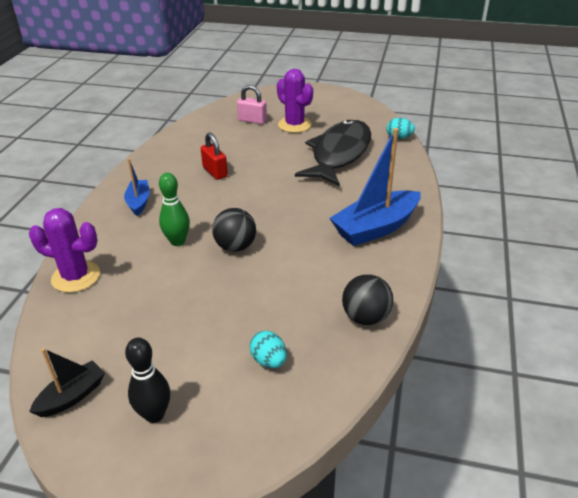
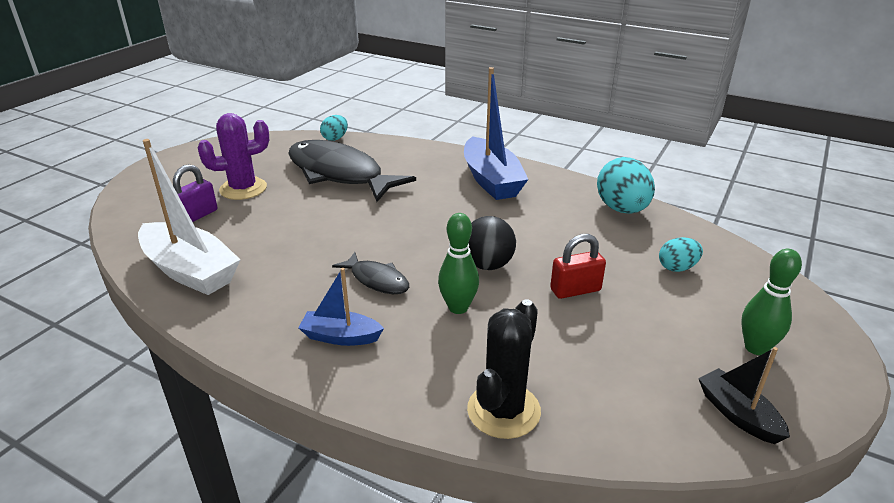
camera: 75 degrees left, 5 degrees down
purple cactus [29,208,100,293] -> black cactus [467,299,541,439]
black bowling pin [125,338,170,423] -> green bowling pin [741,249,802,355]
red padlock [201,132,228,180] -> red padlock moved to [550,234,606,299]
pink padlock [237,85,267,124] -> purple padlock [173,164,217,222]
black ball [342,274,393,325] -> turquoise egg [597,157,655,214]
none -> white boat [138,139,241,295]
none -> black fish [332,252,409,294]

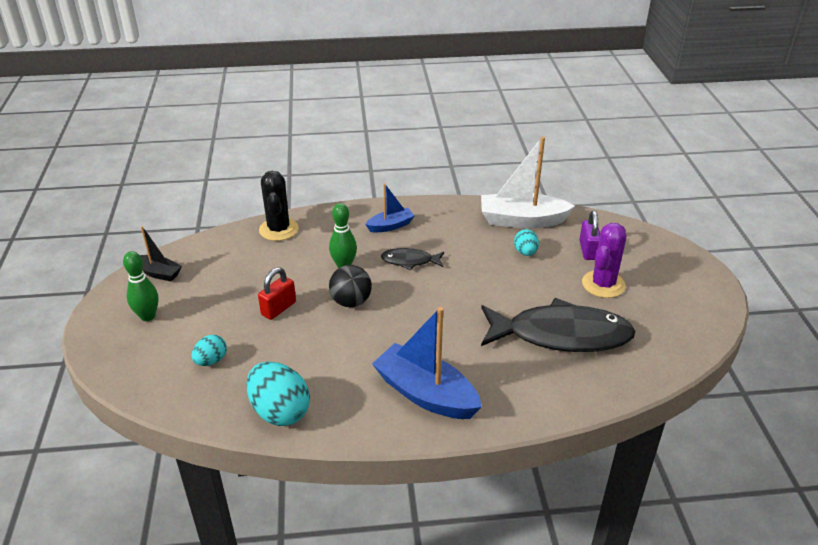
camera: 145 degrees right, 5 degrees up
turquoise egg [320,115,348,141] -> turquoise egg moved to [514,229,539,256]

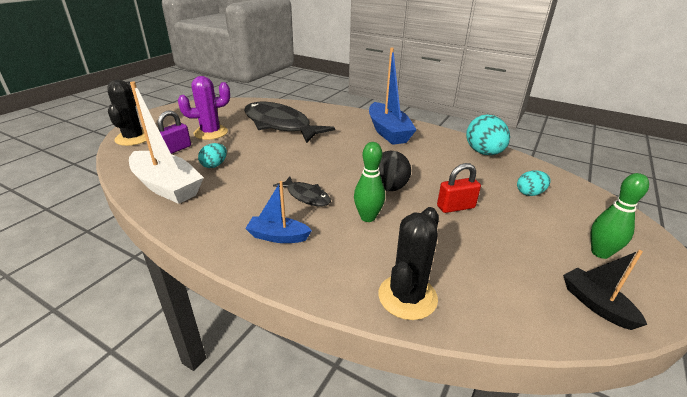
camera: 145 degrees left, 5 degrees down
none -> black cactus [107,80,146,146]

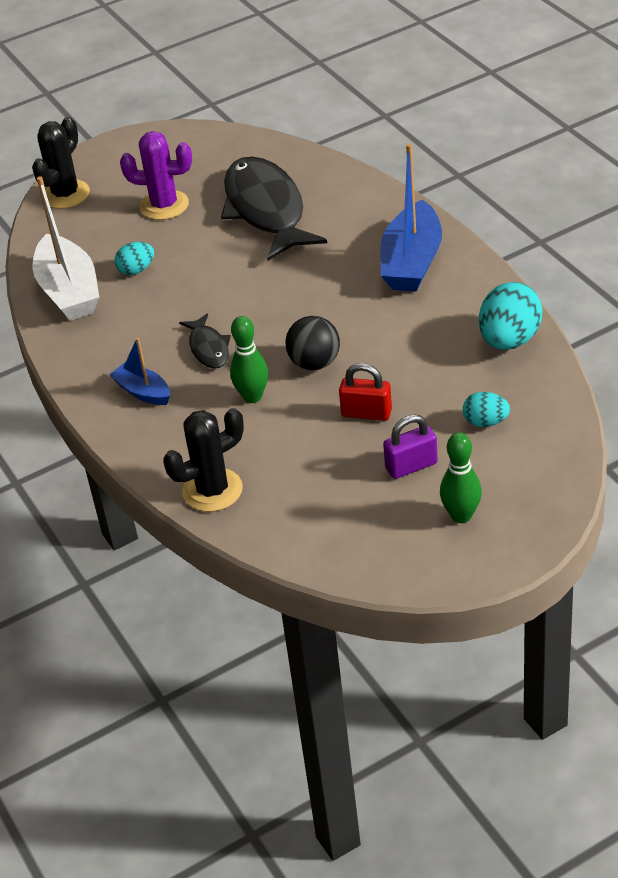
camera: 35 degrees right, 10 degrees up
purple padlock [158,110,191,154] -> purple padlock moved to [383,414,438,479]
black boat [563,250,647,330] -> none

